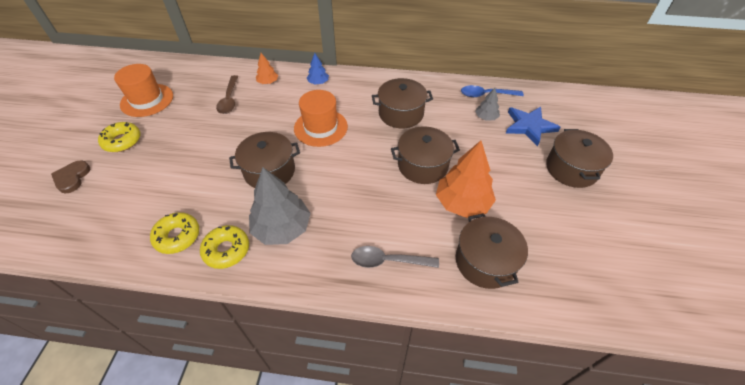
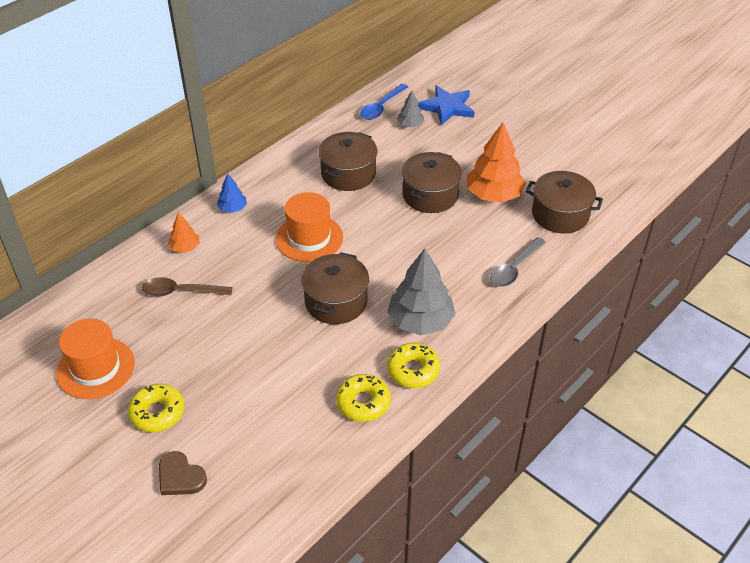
camera: 55 degrees left, 5 degrees down
brown spoon [216,75,238,114] -> brown spoon turned 150 degrees clockwise [142,277,233,296]
brown pot [546,129,613,188] -> none

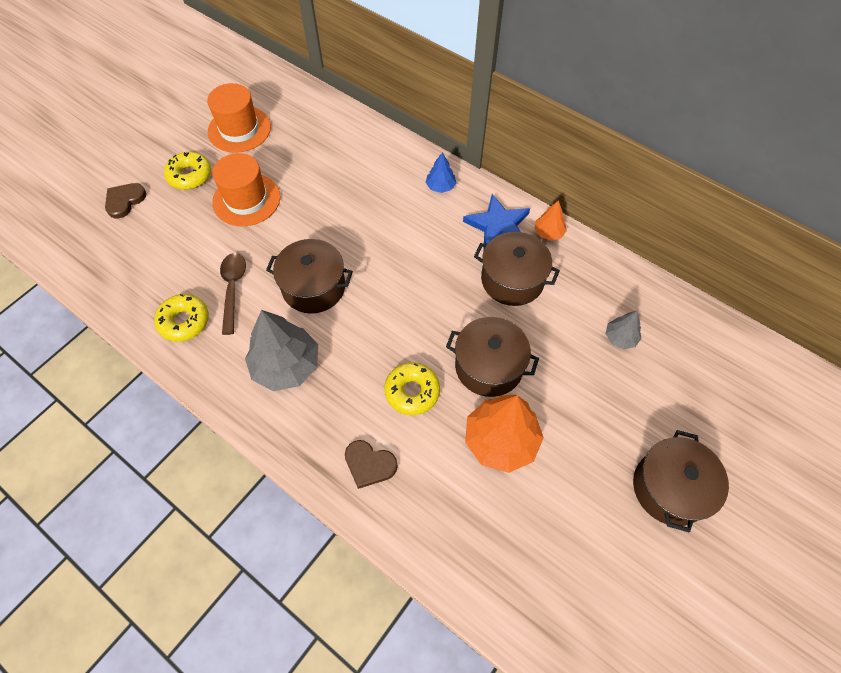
camera: 85 degrees right, 15 degrees up
brown spoon [142,277,233,296] -> brown spoon moved to [220,253,246,335]
orange tree [168,213,200,253] -> orange tree moved to [534,200,567,241]
orange hat [276,192,343,262] -> orange hat moved to [212,153,280,226]
blue spoon [360,84,408,120] -> none
yellow donut [387,343,440,388] -> yellow donut moved to [384,362,440,415]
blue star [418,85,474,125] -> blue star moved to [463,194,530,252]
grey spoon [490,237,546,287] -> brown heart [345,440,398,489]
brown pot [526,171,603,234] -> brown pot moved to [633,430,729,533]

